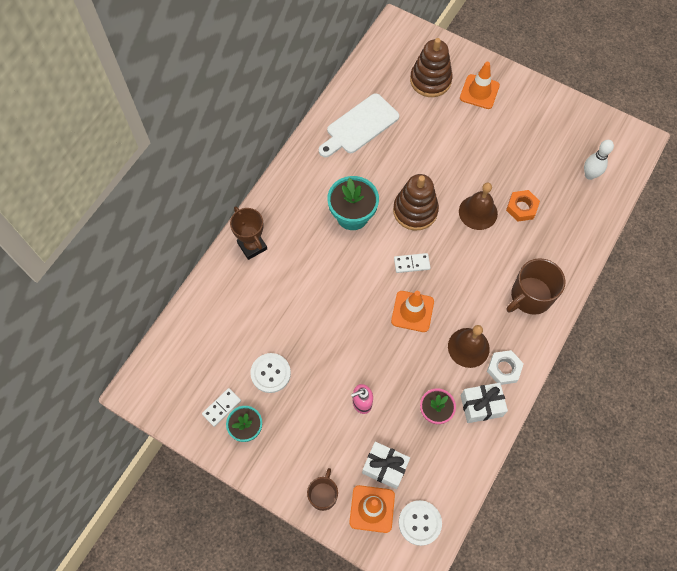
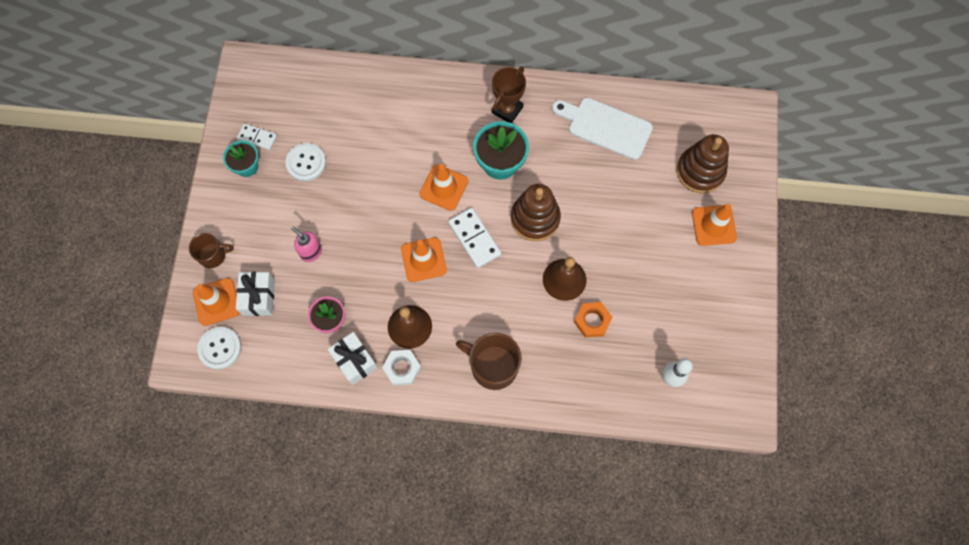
camera: 65 degrees right, 5 degrees up
brown trophy [230,206,267,260] -> brown trophy moved to [492,66,526,123]
white domino [394,253,431,273] -> white domino [448,208,501,268], size x1.54
none -> orange traffic cone [419,164,469,211]

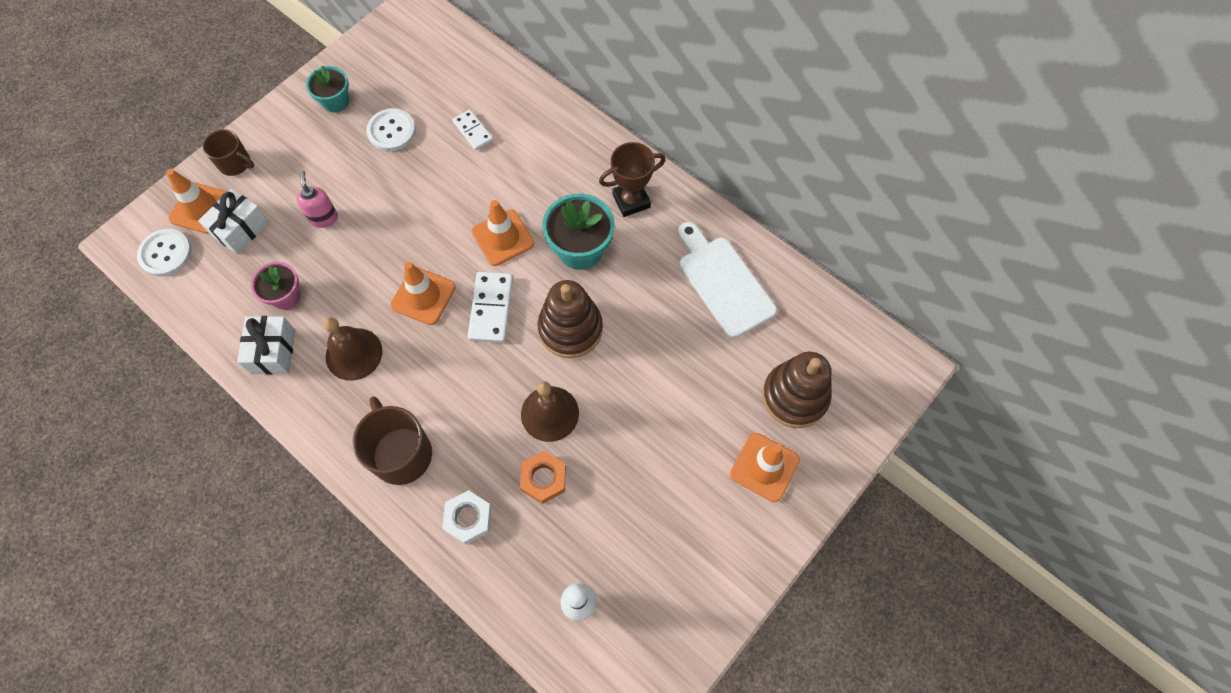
camera: 35 degrees right, 5 degrees down
white domino [237,124,277,150] -> white domino moved to [452,109,493,151]
white nut [382,350,421,386] -> white nut moved to [442,490,492,545]

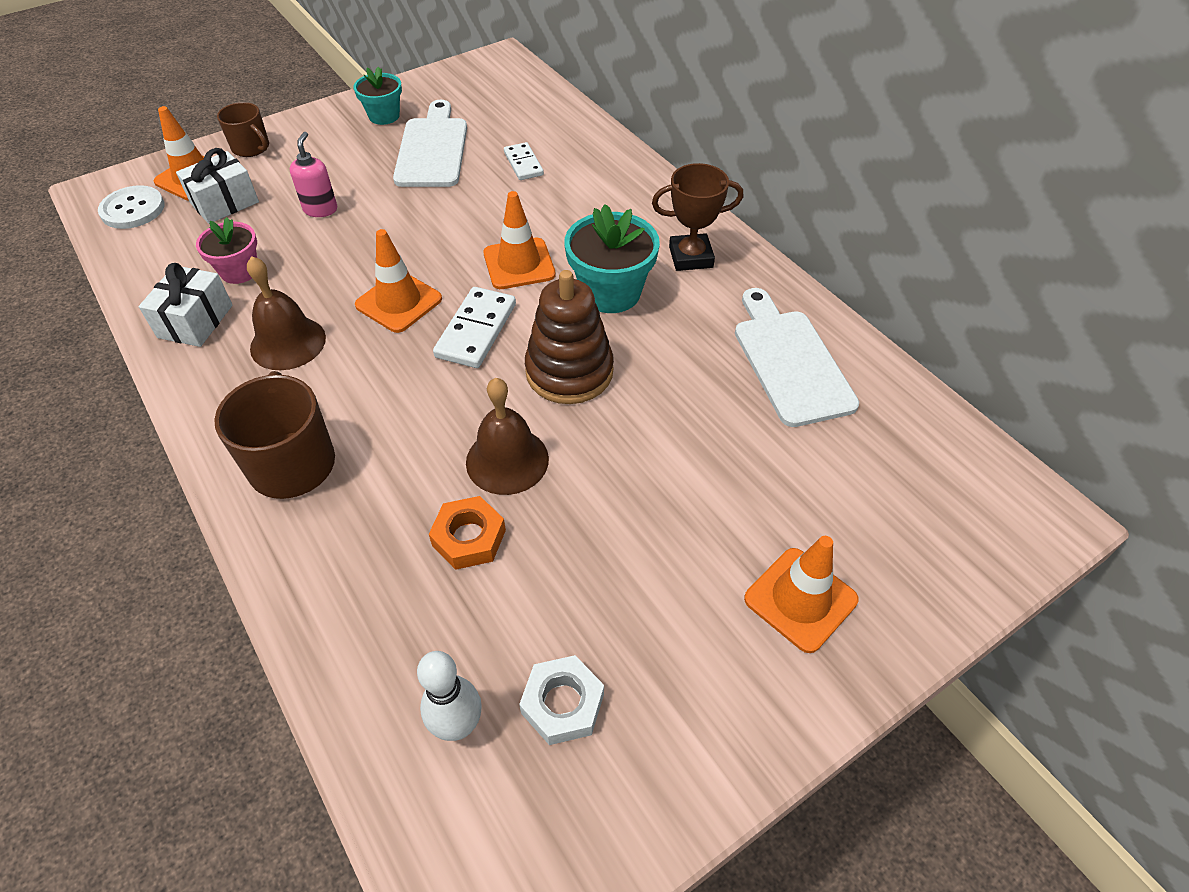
camera: 15 degrees right, 15 degrees down
white button [366,108,416,151] -> white cutting board [393,100,467,187]
white nut [442,490,492,545] -> white nut moved to [519,655,604,745]
brown stacking toy [762,352,832,428] -> none

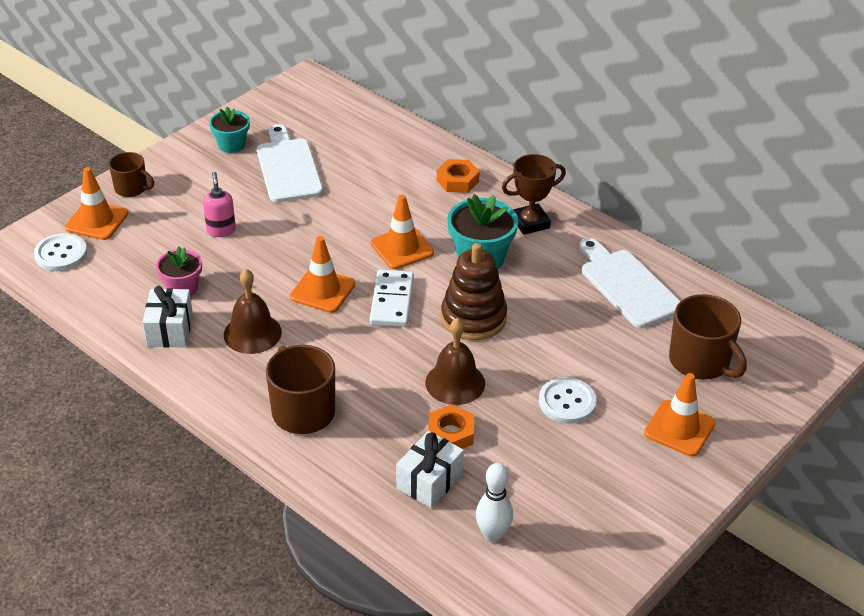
camera: 15 degrees left, 10 degrees down
white gift [176,148,259,224] -> white gift moved to [396,431,464,508]
white domino [504,142,544,180] -> none
white nut [519,655,604,745] -> none
none -> orange nut [437,159,480,193]
none -> white button [539,377,597,424]
none -> brown mug [669,294,747,380]

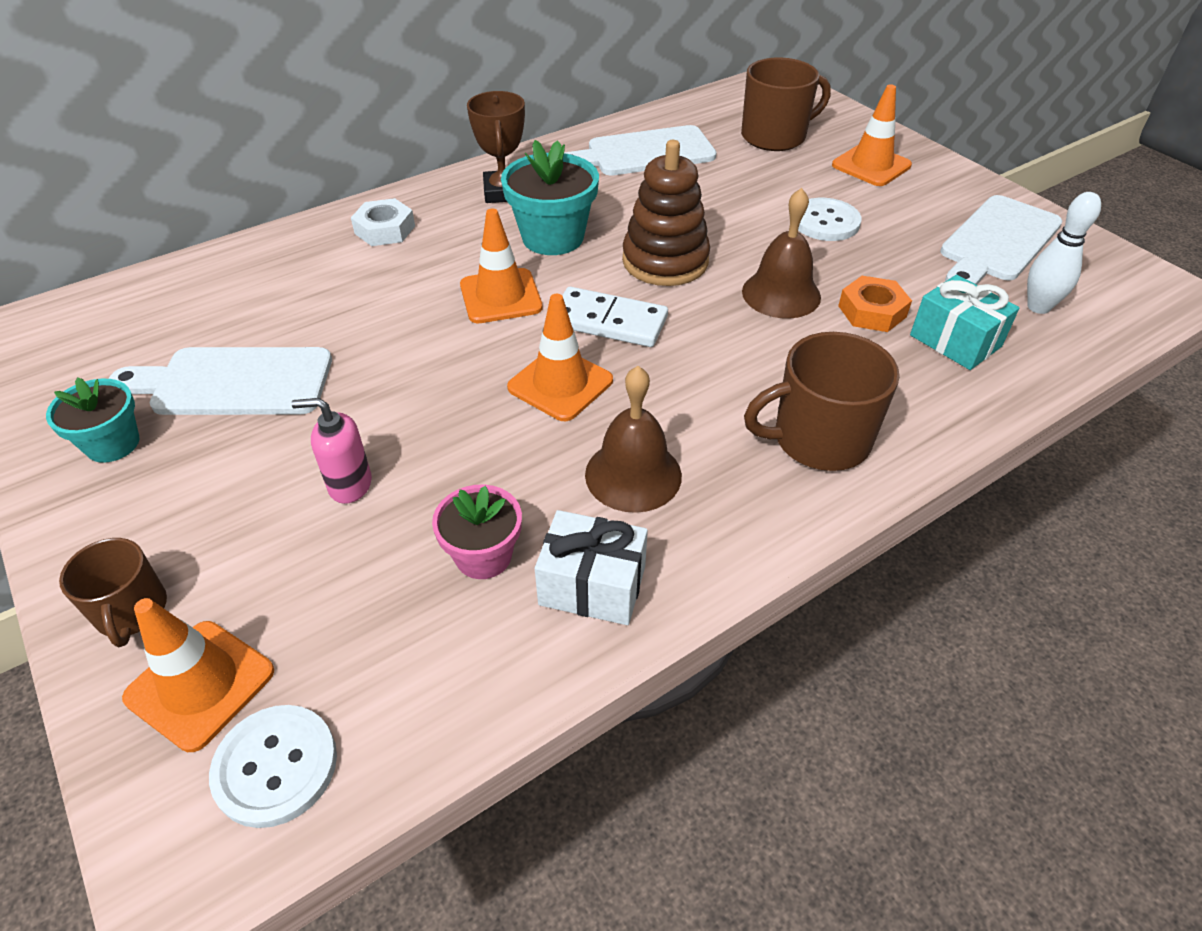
camera: 75 degrees left, 5 degrees up
brown mug [109,152,154,197] -> brown mug turned 120 degrees clockwise [59,538,167,647]
white gift [396,431,464,508] -> turquoise gift [910,275,1019,370]
orange nut [437,159,480,193] -> white nut [351,198,415,246]
none -> white cutting board [940,195,1062,285]

